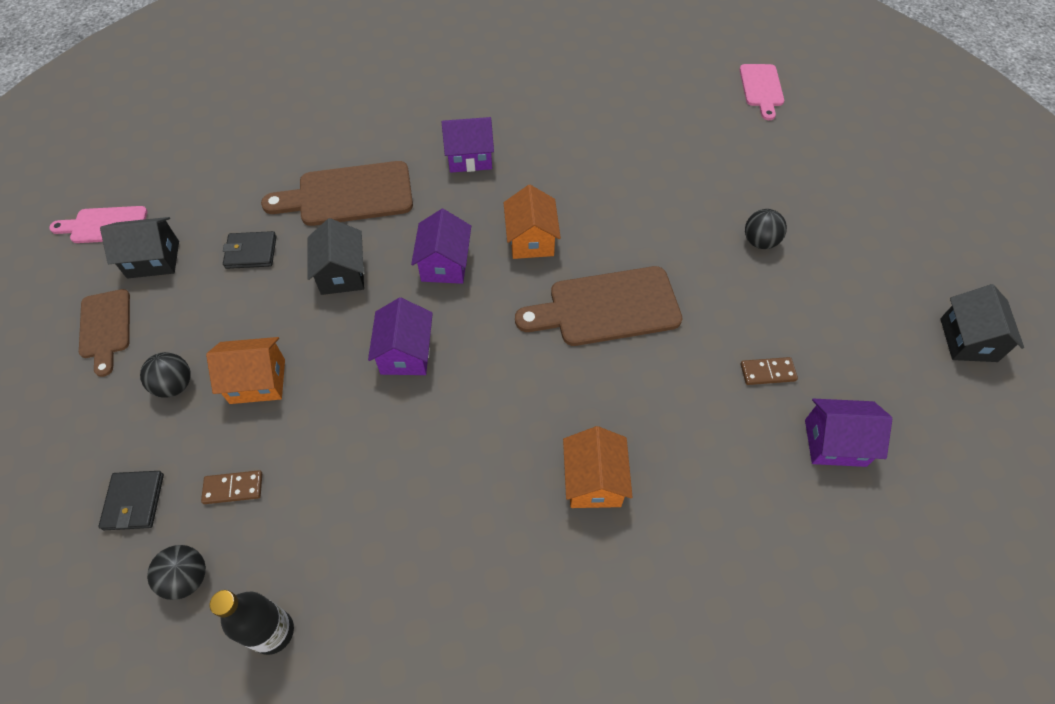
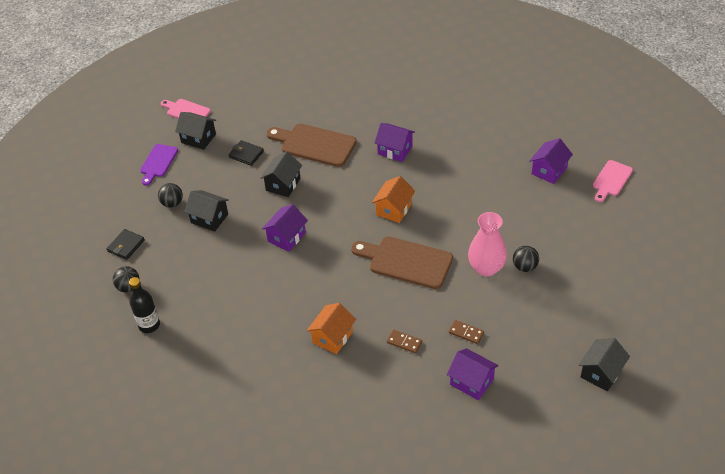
camera: 35 degrees right, 10 degrees down
brown cutting board [79,289,130,377] -> purple cutting board [140,144,178,186]
brown domino [201,470,262,504] -> brown domino moved to [387,329,422,353]
orange house [206,337,285,404] -> black house [184,190,229,232]
purple house [411,209,471,284] -> purple house moved to [529,138,573,184]
none -> pink vase [468,212,507,277]

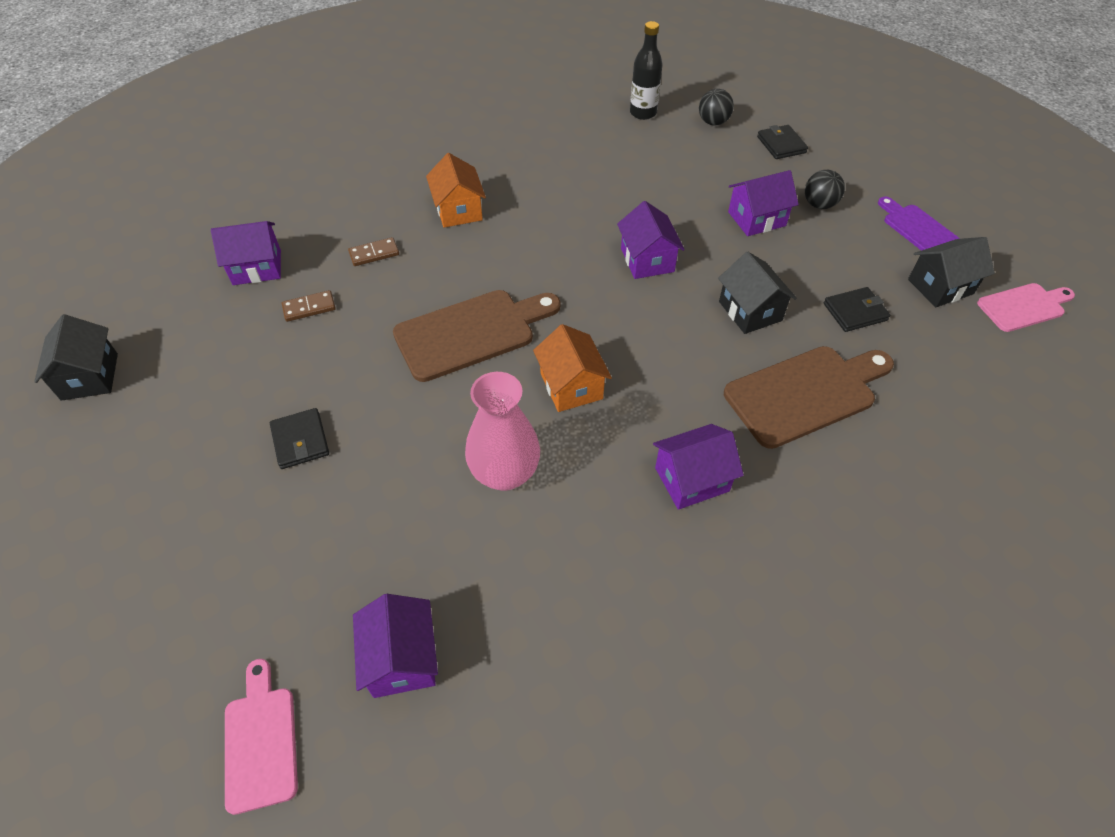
camera: 130 degrees right, 5 degrees up
black house [184,190,229,232] -> purple house [728,170,799,236]
pink vase [468,212,507,277] -> pink vase moved to [465,372,540,491]
black ball [513,246,539,272] -> black wallet [270,408,329,469]

